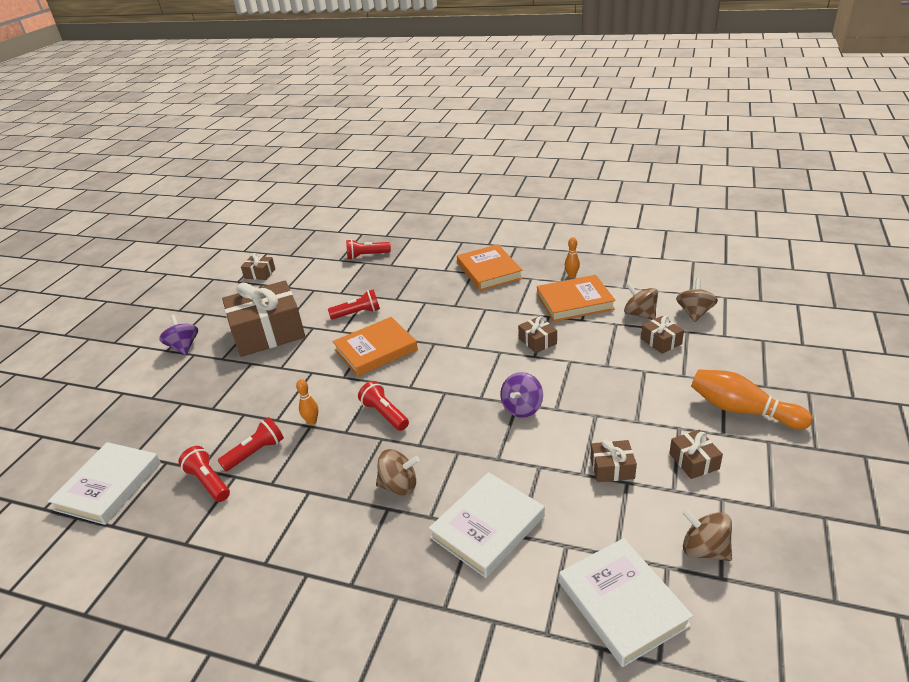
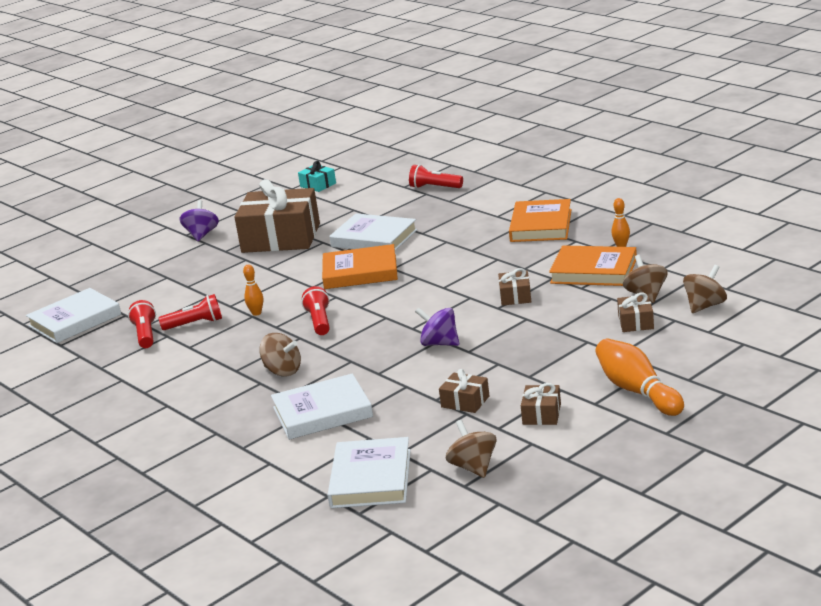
camera: 30 degrees right, 10 degrees down
brown gift [241,253,275,280] -> turquoise gift [298,161,336,192]
red flashlight [328,289,380,319] -> white book [329,213,417,251]
purple spinning top [500,372,543,418] -> purple spinning top turned 60 degrees clockwise [415,308,459,346]

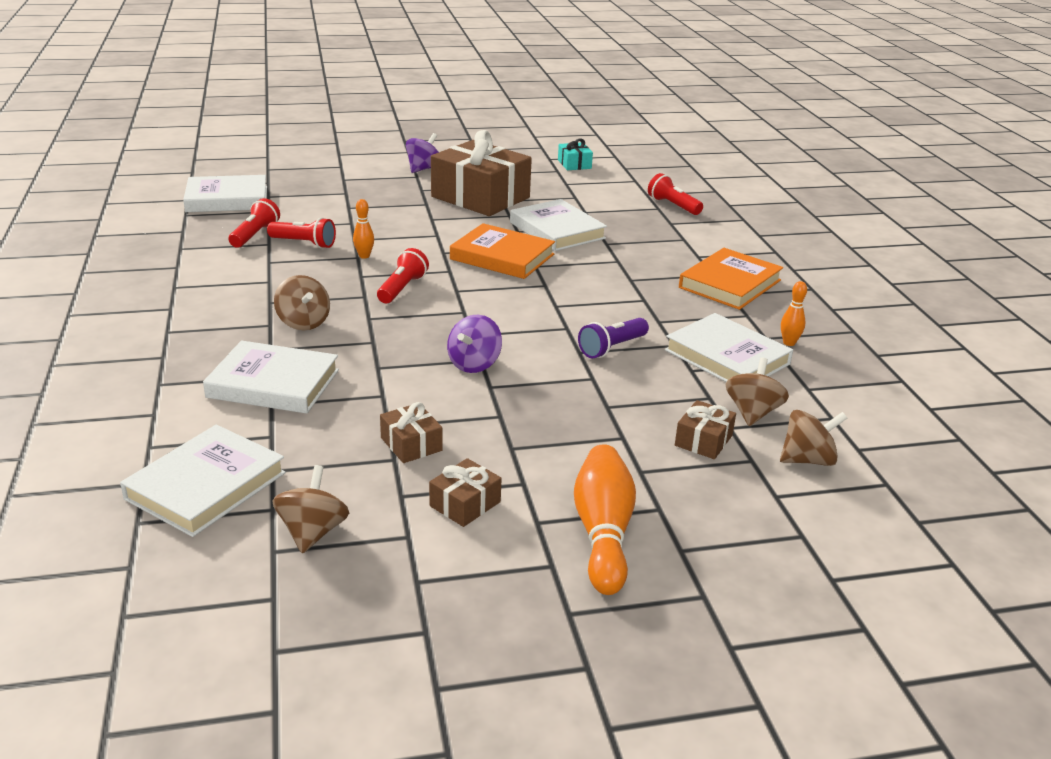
camera: 25 degrees right, 5 degrees up
purple spinning top [415,308,459,346] -> purple spinning top turned 120 degrees counterclockwise [447,315,502,373]
brown gift [498,268,531,306] -> purple flashlight [578,318,649,358]
orange book [549,245,637,286] -> white book [665,313,793,382]

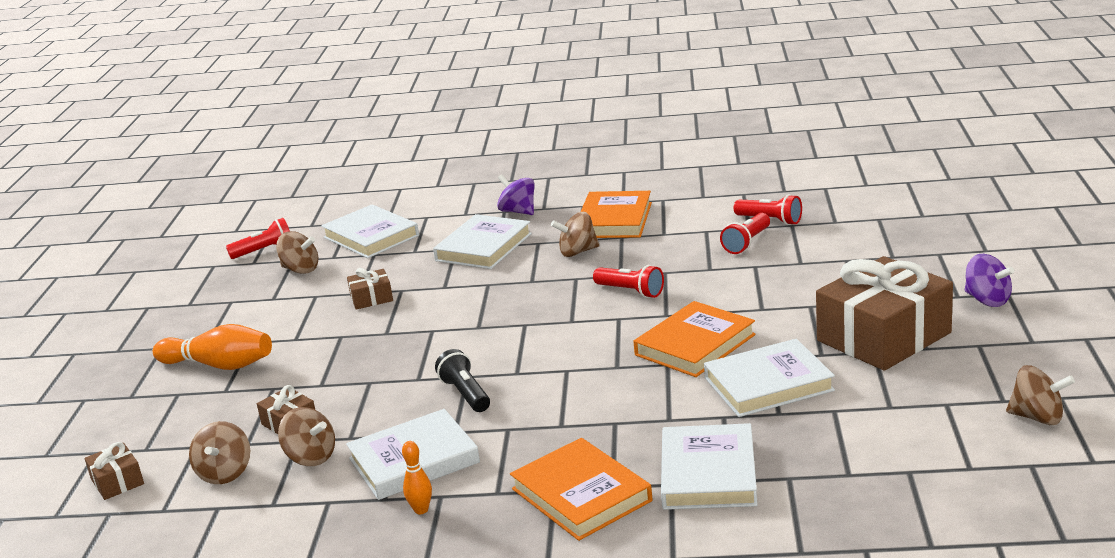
camera: 110 degrees right, 5 degrees down
white book [183,175,267,212] -> white book moved to [661,423,757,510]
orange bowling pin [353,199,374,259] -> none
brown gift [429,458,502,527] -> brown gift moved to [85,442,144,500]
purple spinning top [447,315,502,373] -> purple spinning top moved to [497,174,535,215]
turquoise gift [558,138,593,170] -> brown spinning top [1006,365,1075,425]
purple flashlight [578,318,649,358] -> black flashlight [435,349,490,412]
red flashlight [648,173,703,215] -> red flashlight moved to [226,218,290,259]
none -> orange book [581,191,652,238]

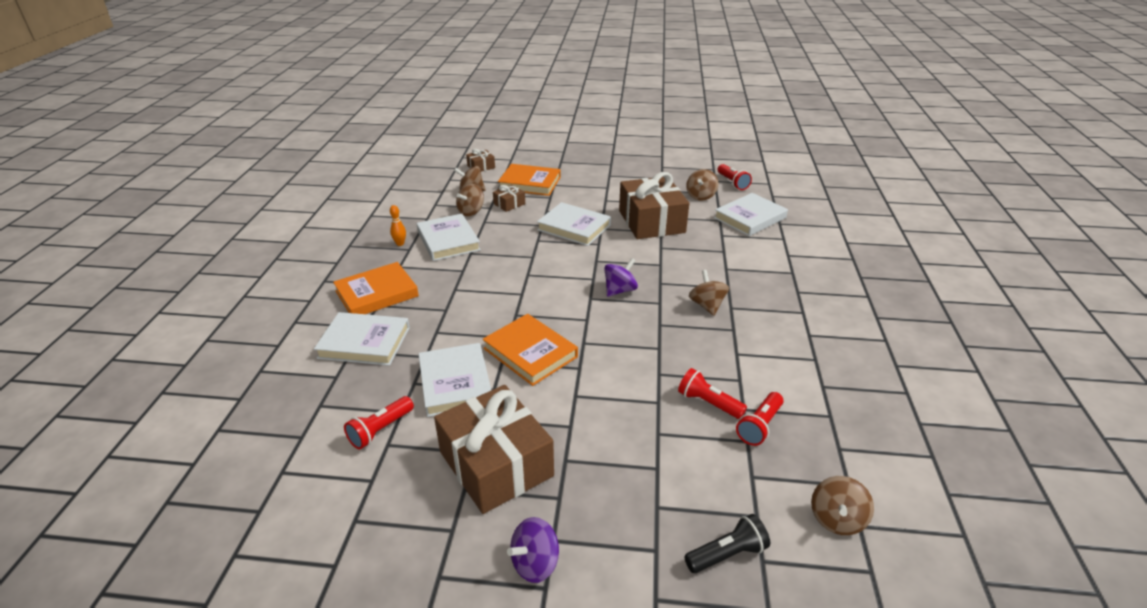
camera: 90 degrees right, 10 degrees up
orange bowling pin [153,324,272,370] -> none
brown gift [347,268,393,310] -> brown gift [619,172,689,239], size x2.31
white book [433,214,532,269] -> white book moved to [537,202,611,246]
black flashlight [435,349,490,412] -> black flashlight moved to [684,514,770,573]
purple spinning top [497,174,535,215] -> purple spinning top moved to [604,258,638,297]
orange book [581,191,652,238] -> orange book moved to [498,164,561,196]
red flashlight [593,265,664,298] -> red flashlight moved to [344,396,414,449]
brown spinning top [1006,365,1075,425] -> brown spinning top moved to [811,476,874,535]

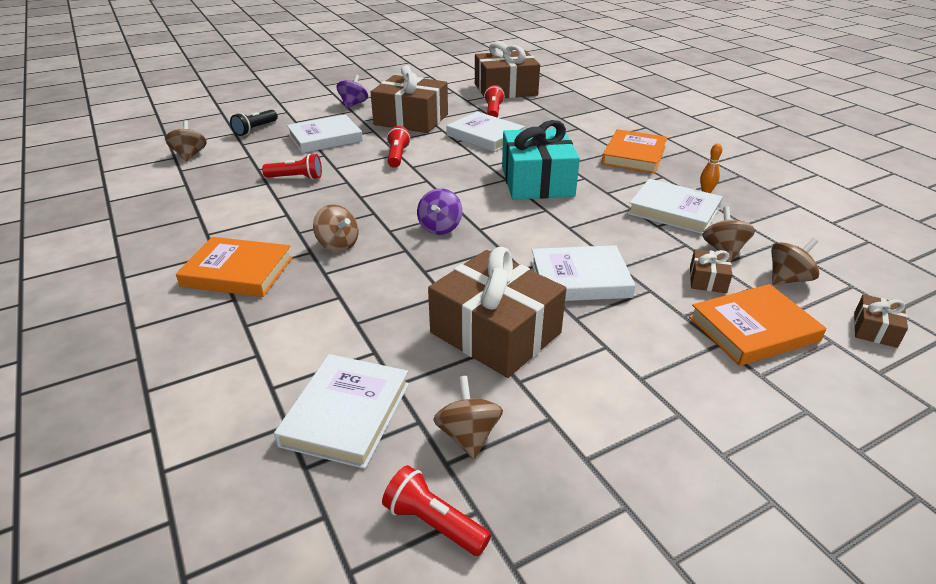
camera: 145 degrees right, 0 degrees up
white book [314,312,410,366] -> white book moved to [287,114,363,153]
orange book [482,314,578,386] -> orange book moved to [176,237,293,297]
red flashlight [736,392,784,446] -> red flashlight moved to [387,126,410,168]
none -> brown gift [475,41,540,98]
none -> turquoise gift [502,120,580,200]

